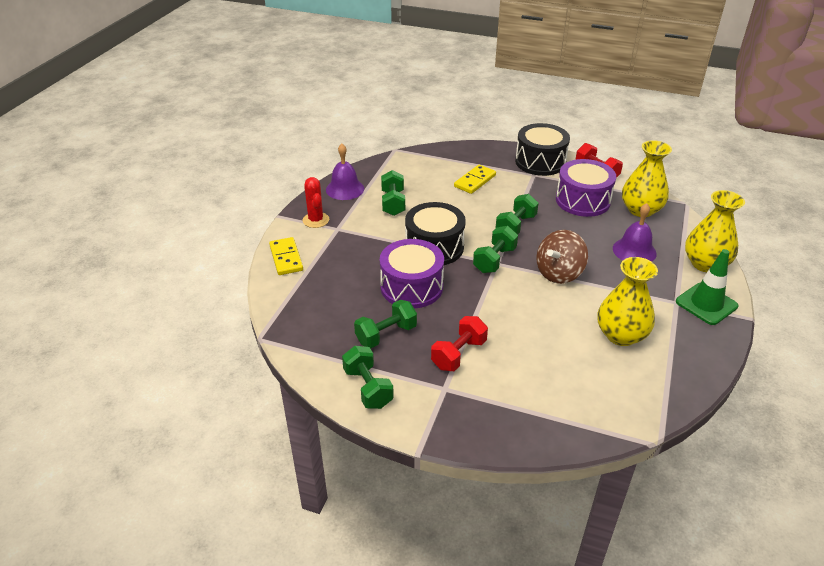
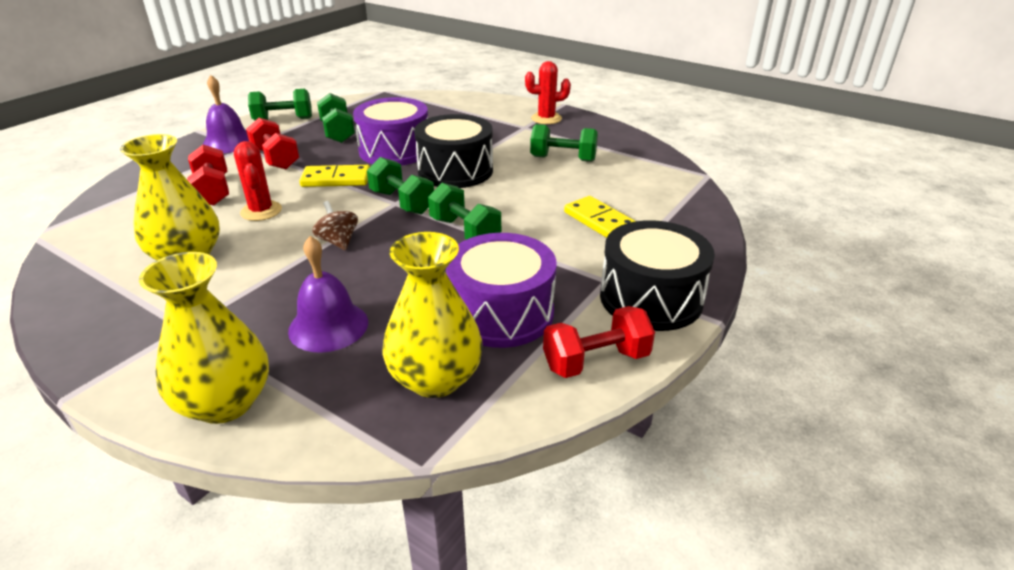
camera: 105 degrees right, 5 degrees down
yellow domino [269,237,303,275] -> yellow domino moved to [299,165,370,187]
purple bell [326,144,364,200] -> purple bell moved to [202,75,249,153]
brown spinning top [536,230,588,284] -> brown spinning top [312,201,358,250], size x0.59
green traffic cone [676,249,738,325] -> none
none -> red dumbbell [187,145,229,206]
none -> red cactus [234,141,282,221]

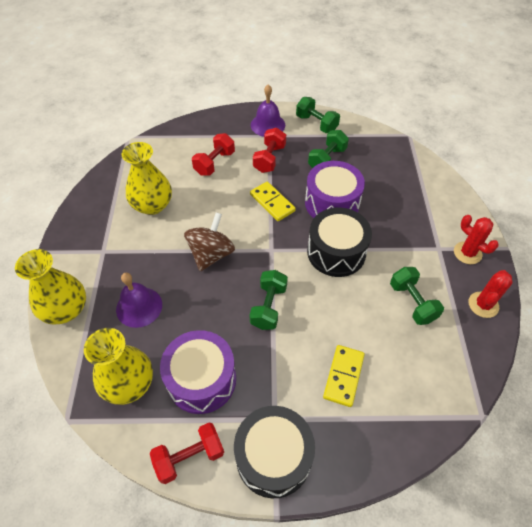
camera: 55 degrees right, 20 degrees up
red cactus [234,141,282,221] -> red cactus moved to [468,270,513,318]
brown spinning top [312,201,358,250] -> brown spinning top [184,212,235,271], size x1.69
green dumbbell [367,157,434,214] -> none
red dumbbell [543,306,655,378] -> red dumbbell turned 60 degrees counterclockwise [150,422,224,484]

